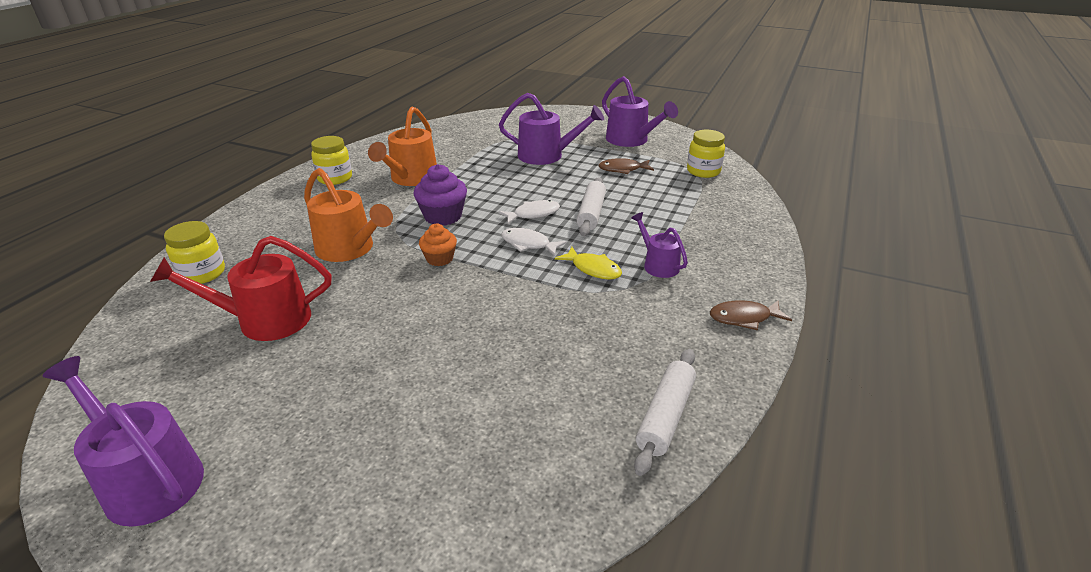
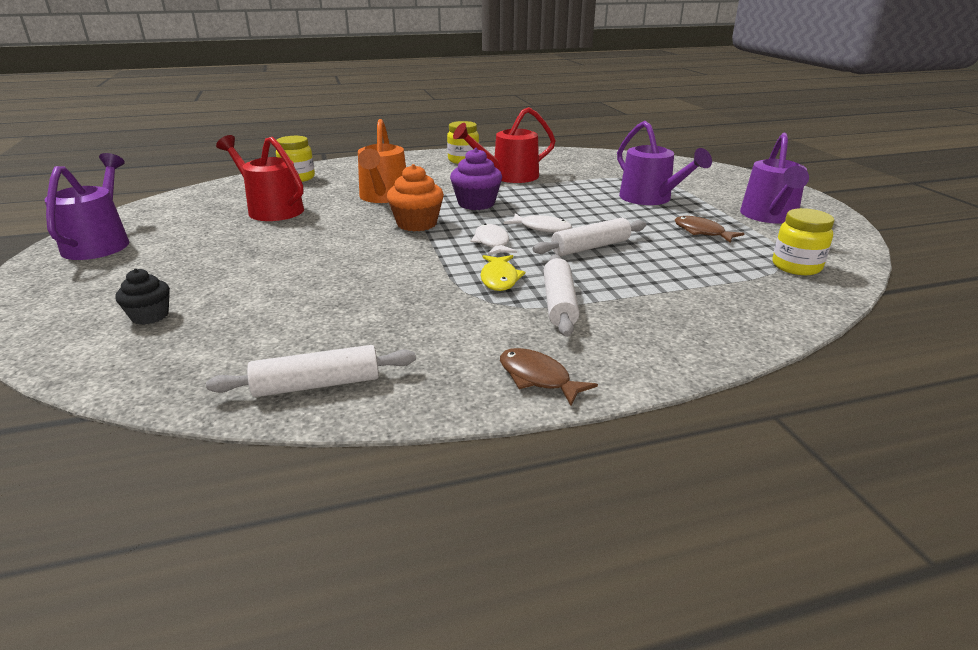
camera: 50 degrees right, 5 degrees down
orange watering can [368,106,437,186] -> red watering can [453,107,556,183]
orange cupcake [419,224,457,266] -> orange cupcake [387,164,444,231], size x1.55
purple watering can [631,212,688,278] -> white rolling pin [543,254,579,337]
none -> black cupcake [115,269,170,325]

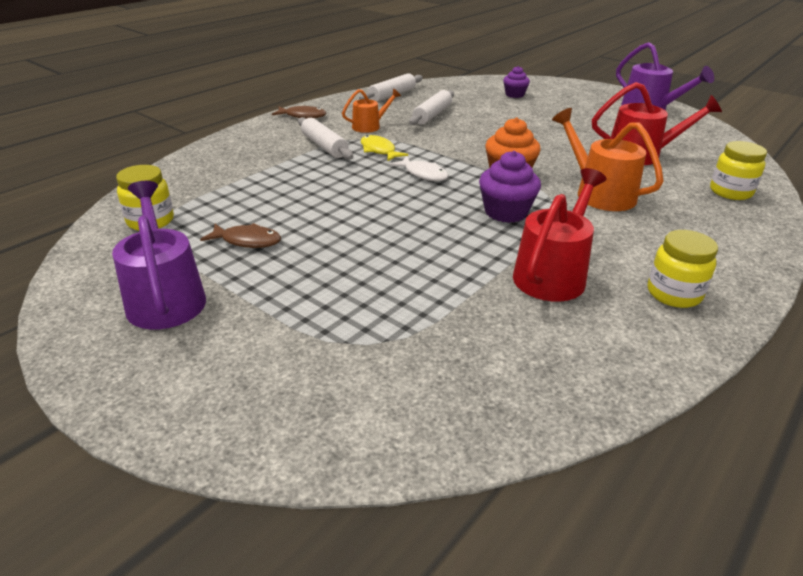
camera: 145 degrees right, 5 degrees up
black cupcake [115,269,170,325] -> purple cupcake [503,66,530,98]
white fish [504,214,572,233] -> none
white rolling pin [533,218,646,256] -> white rolling pin moved to [409,90,454,125]
purple watering can [617,121,712,205] -> none
none -> orange watering can [342,88,401,133]

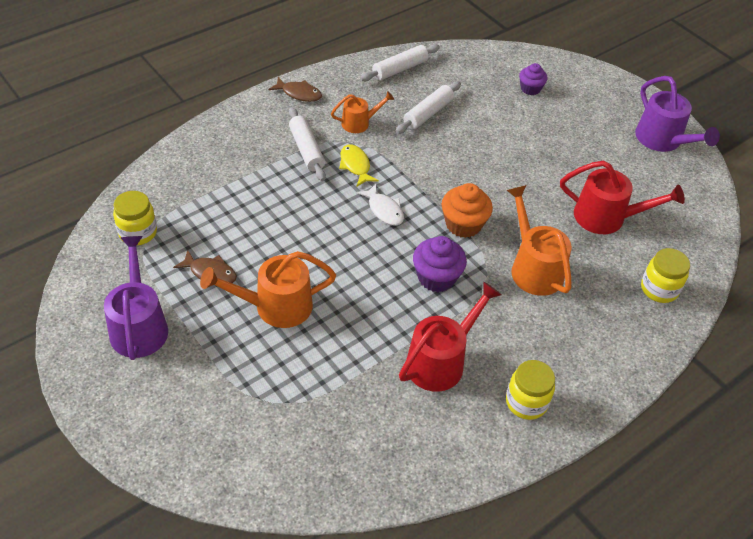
camera: 10 degrees right, 15 degrees up
none -> orange watering can [200,251,336,328]

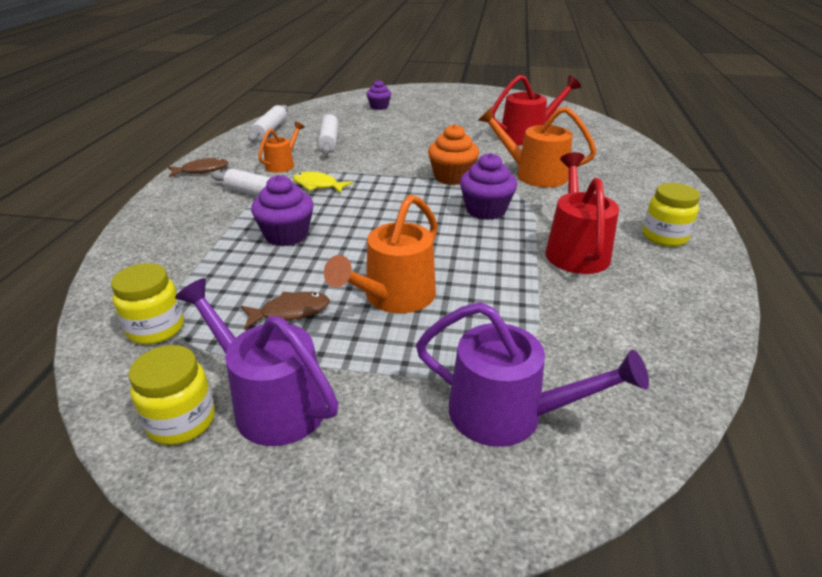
camera: 40 degrees left, 15 degrees down
white fish [356,184,404,226] -> none
purple watering can [635,76,720,152] -> purple watering can moved to [416,302,649,447]
yellow jar [641,248,690,303] -> yellow jar moved to [129,345,215,445]
none -> purple cupcake [251,175,314,247]

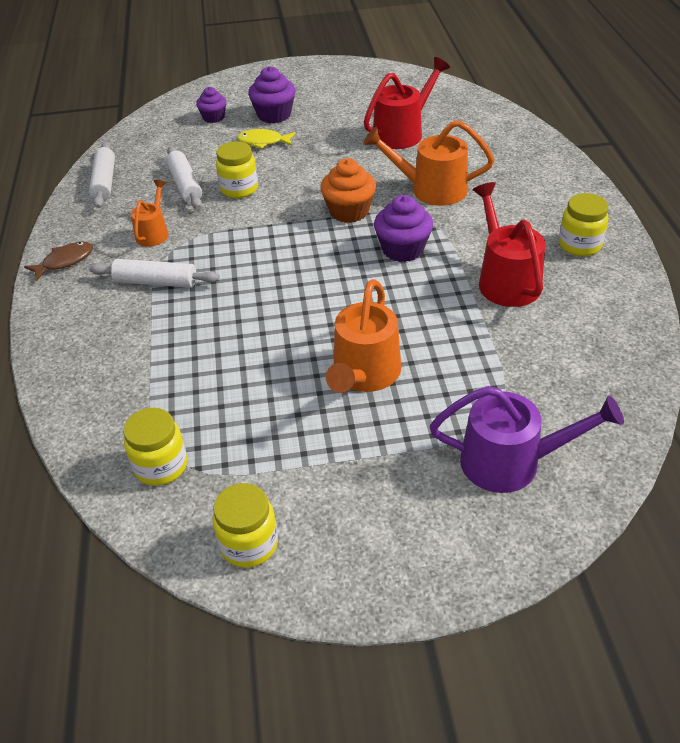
camera: 15 degrees left, 10 degrees up
purple watering can [175,278,339,446] -> none
brown fish [241,292,330,329] -> none
purple cupcake [251,175,314,247] -> purple cupcake moved to [248,66,296,123]
yellow fish [293,171,353,194] -> yellow fish moved to [237,129,296,149]
none -> yellow jar [216,141,258,198]

